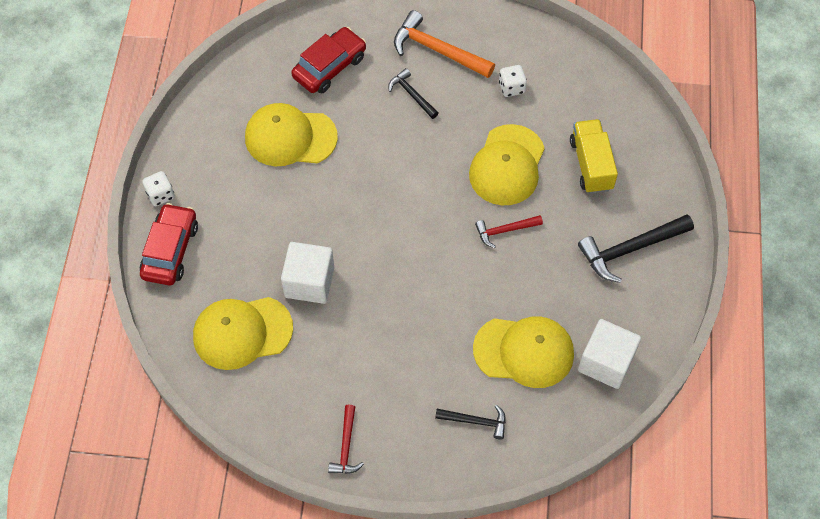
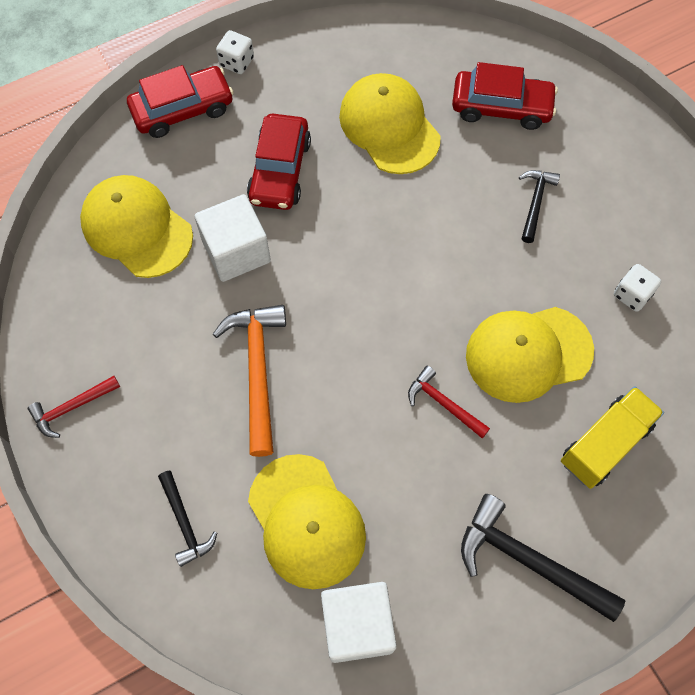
camera: 55 degrees right, 5 degrees up
orange hammer [394,10,495,78] -> orange hammer moved to [213,305,286,457]
none -> red car [247,114,311,210]

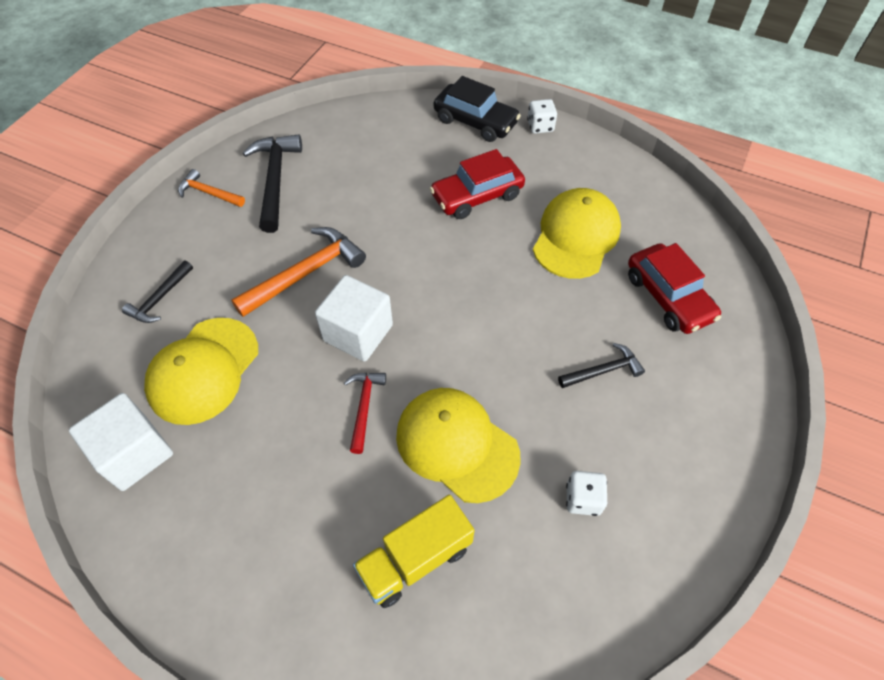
camera: 55 degrees right, 10 degrees down
red hammer [28,376,120,438] -> orange hammer [178,169,245,207]
yellow cap [80,175,193,278] -> none
red car [127,65,234,138] -> black car [434,76,521,142]
white cube [195,194,271,282] -> white cube moved to [315,275,393,362]
black hammer [461,494,625,622] -> black hammer moved to [243,134,302,233]
yellow truck [561,386,664,489] -> yellow truck turned 135 degrees clockwise [353,495,475,608]

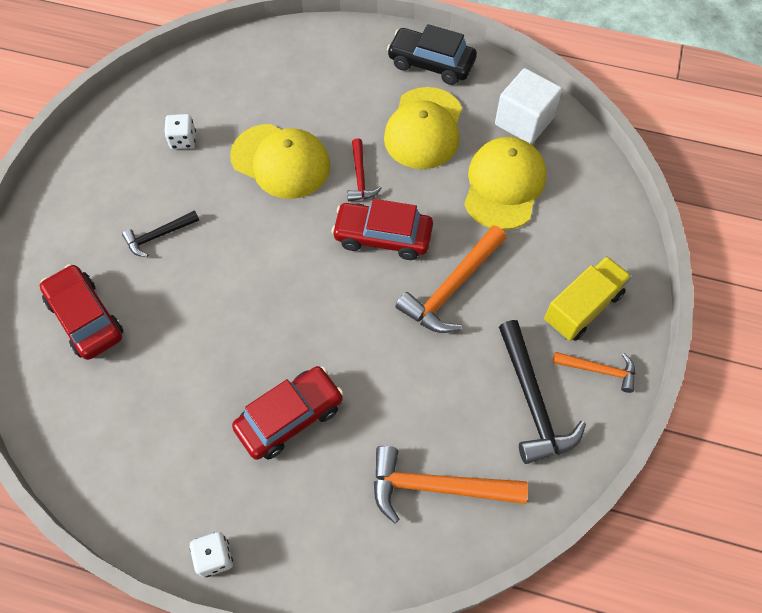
camera: 170 degrees right, 5 degrees up
black hammer [122,260,193,323] -> none
white cube [315,275,393,362] -> red car [332,199,433,260]
yellow truck [353,495,475,608] -> yellow truck moved to [544,256,632,341]
black car [434,76,521,142] -> black car moved to [387,24,477,85]
yellow cap [533,188,621,279] -> yellow cap moved to [384,87,462,169]
none -> orange hammer [374,446,528,524]

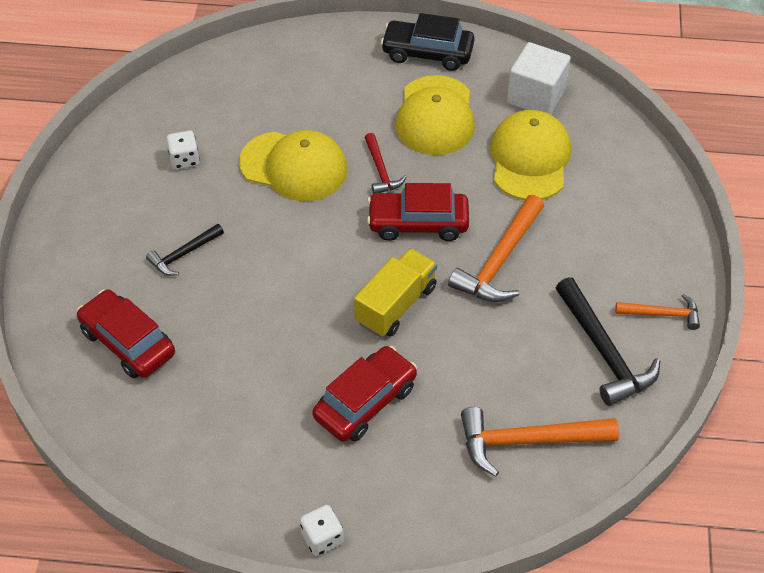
camera: 10 degrees left, 10 degrees down
yellow truck [544,256,632,341] -> yellow truck moved to [354,248,437,337]

